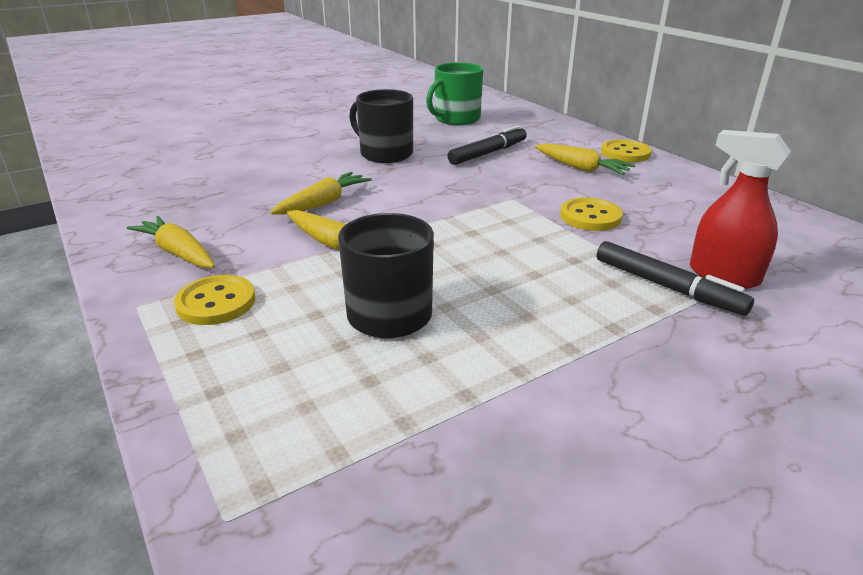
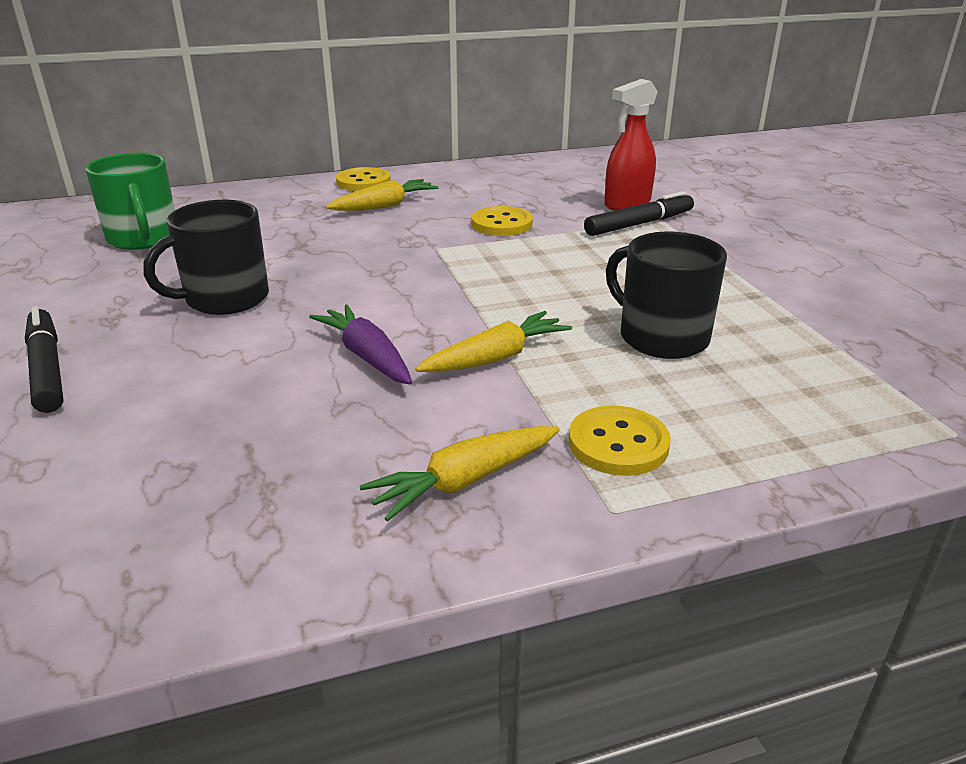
camera: 75 degrees left, 0 degrees up
yellow carrot [270,172,372,215] -> purple carrot [309,304,412,384]
black marker [447,125,527,165] -> black marker moved to [25,306,63,413]

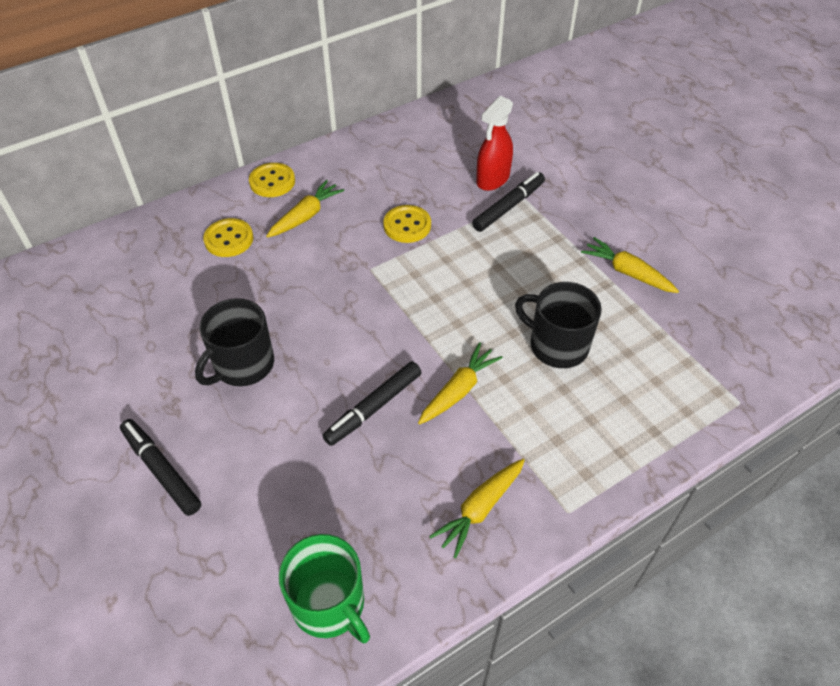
camera: 15 degrees left, 20 degrees up
green mug [85,152,175,250] -> green mug moved to [279,534,370,643]
purple carrot [309,304,412,384] -> black marker [322,362,422,446]
yellow button [569,405,671,476] -> yellow button moved to [203,218,253,257]
none -> yellow carrot [581,237,679,293]

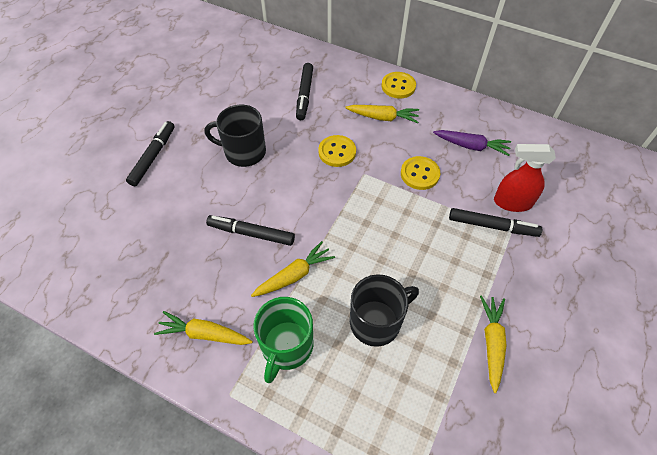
camera: 60 degrees right, 5 degrees up
yellow button [203,218,253,257] -> yellow button moved to [318,135,356,167]
green mug [279,534,370,643] -> green mug moved to [253,297,313,383]
yellow carrot [418,342,503,425] -> yellow carrot turned 45 degrees counterclockwise [251,241,335,297]
black mug [515,282,602,368] -> black mug turned 60 degrees clockwise [350,274,419,347]
none -> black marker [296,63,313,120]
none -> purple carrot [433,130,511,156]

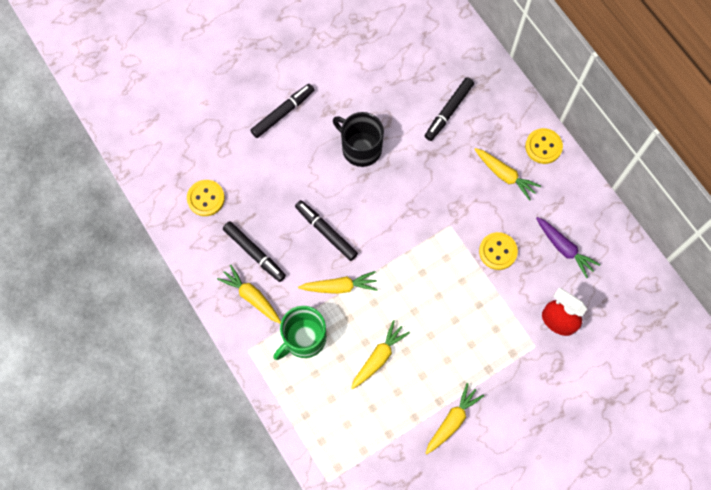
camera: 30 degrees right, 15 degrees up
yellow button [318,135,356,167] -> yellow button moved to [187,180,225,216]
black mug [350,274,419,347] -> yellow carrot [351,320,410,389]
black marker [449,208,542,237] -> black marker moved to [223,221,286,282]

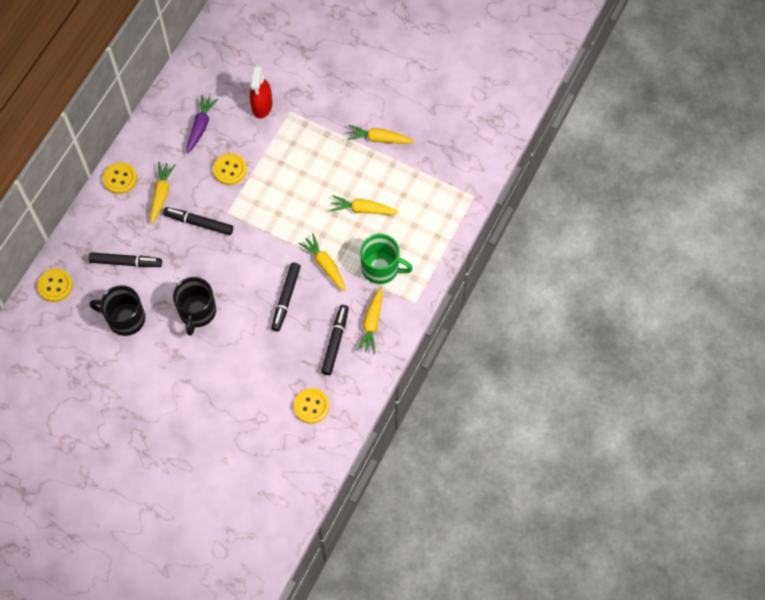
camera: 120 degrees left, 5 degrees down
black marker [250,84,314,138] -> black marker moved to [163,207,233,235]
none -> yellow button [37,269,73,302]
none -> black mug [90,285,145,336]

